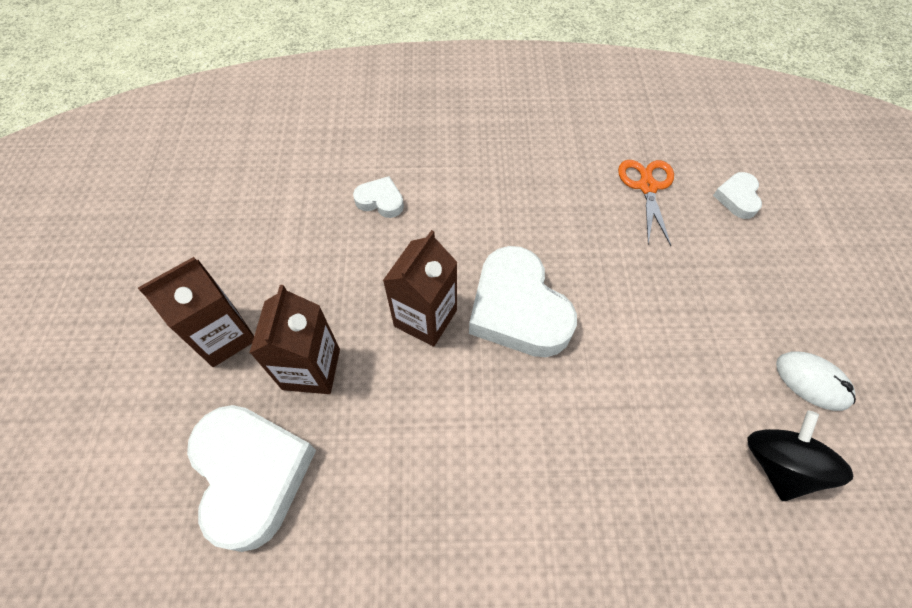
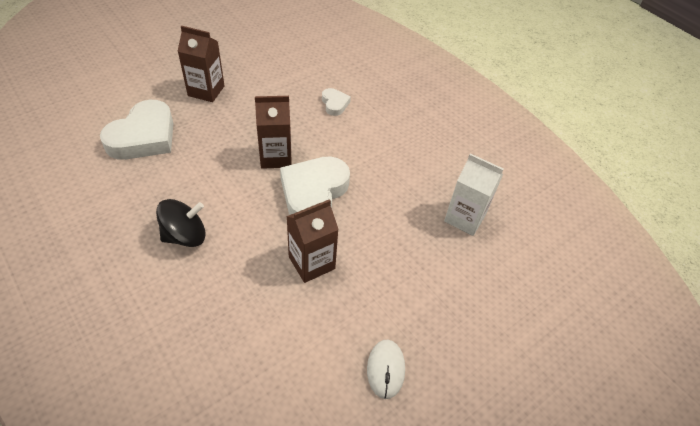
camera: 50 degrees right, 10 degrees down
brown carton [249,285,340,394] -> brown carton moved to [286,199,339,283]
orange scissors [618,160,674,246] -> white carton [444,153,504,236]
white heart [713,172,762,219] -> none
black spinning top [747,410,853,501] -> black spinning top moved to [156,199,206,247]

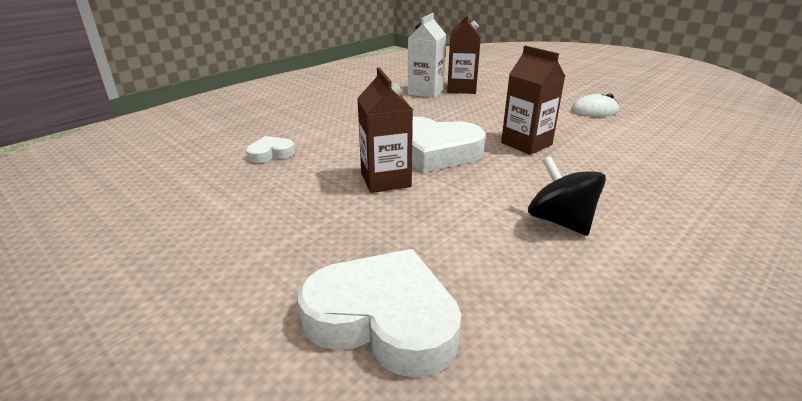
camera: 95 degrees left, 20 degrees down
brown carton [178,26,225,102] -> brown carton moved to [447,11,481,94]

